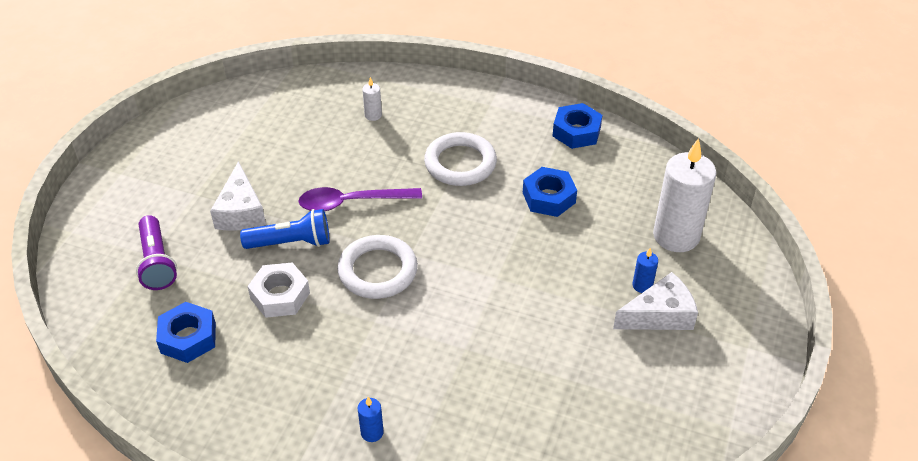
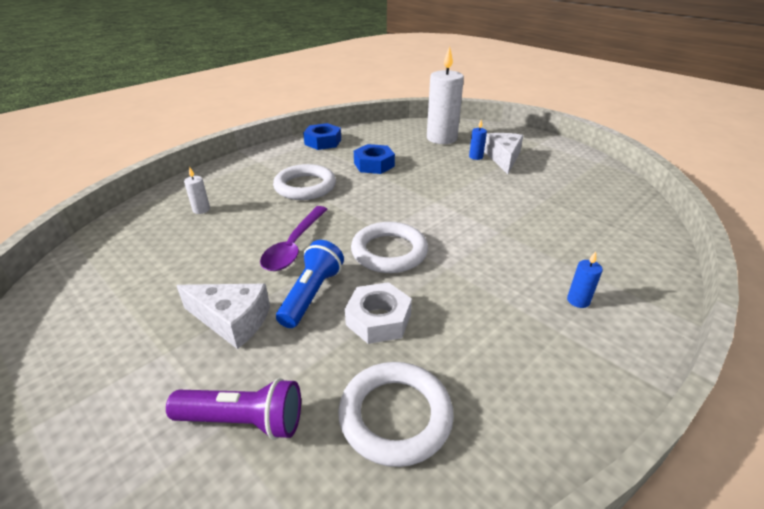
camera: 65 degrees left, 10 degrees down
blue nut [156,302,216,363] -> white ring [338,362,454,467]

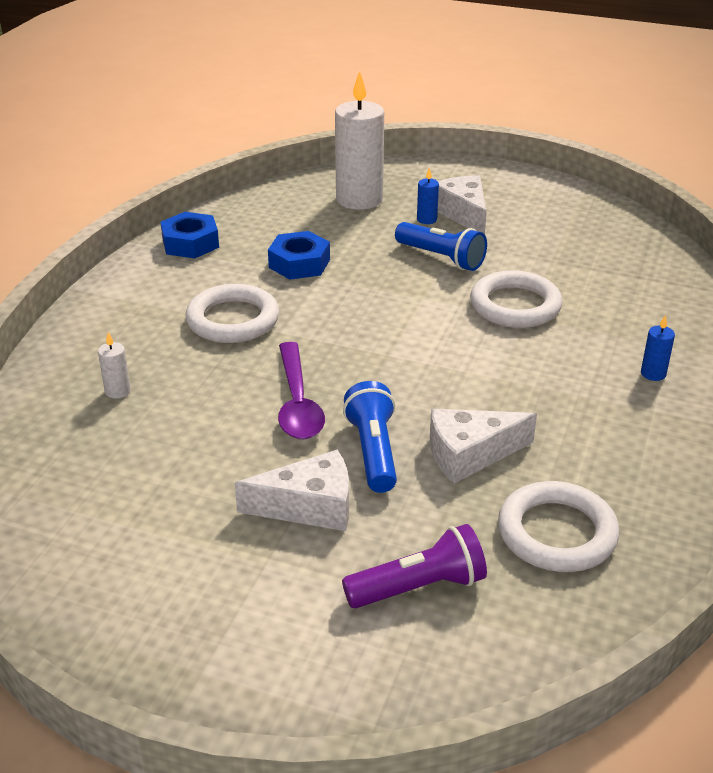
camera: 25 degrees left, 0 degrees up
white nut [345,282,412,344] -> white cheese [430,409,537,483]
white ring [351,222,428,273] -> white ring moved to [470,270,563,328]
none -> blue flashlight [395,222,487,271]

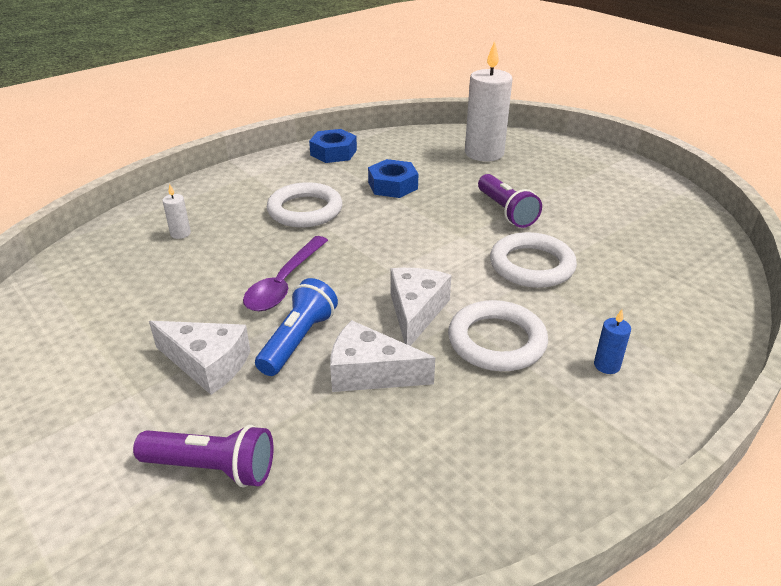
camera: 30 degrees right, 0 degrees up
blue flashlight [395,222,487,271] -> purple flashlight [478,174,542,228]
blue candle [417,168,439,224] -> none
white cheese [438,175,487,234] -> white cheese moved to [390,268,451,346]
white ring [498,481,619,572] -> white ring moved to [448,300,548,371]

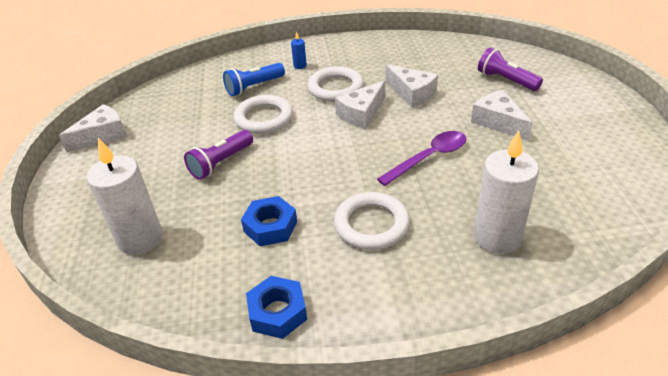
camera: 145 degrees left, 5 degrees up
white candle [162,184,191,239] -> white candle [474,131,539,254], size x2.39
blue flashlight [255,278,338,376] -> blue flashlight moved to [223,63,285,96]
purple flashlight [478,174,542,228] -> purple flashlight turned 150 degrees counterclockwise [184,130,253,180]
none -> white cheese [59,104,127,152]

